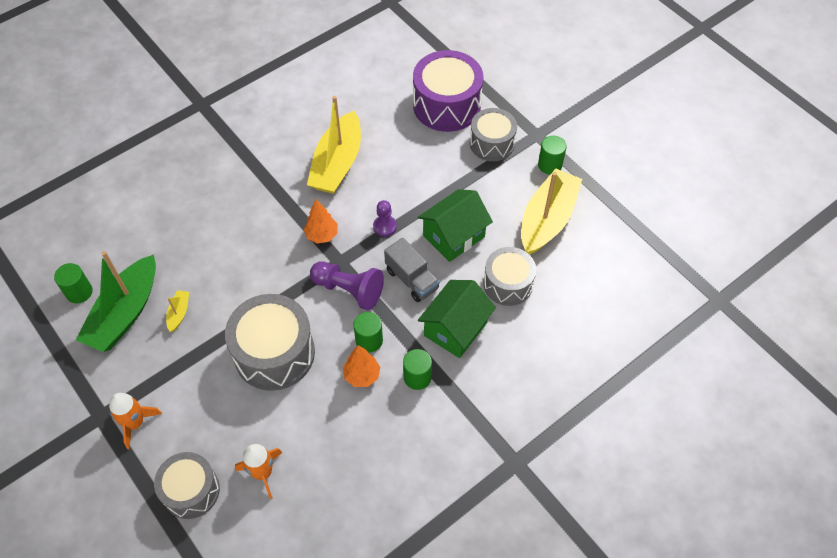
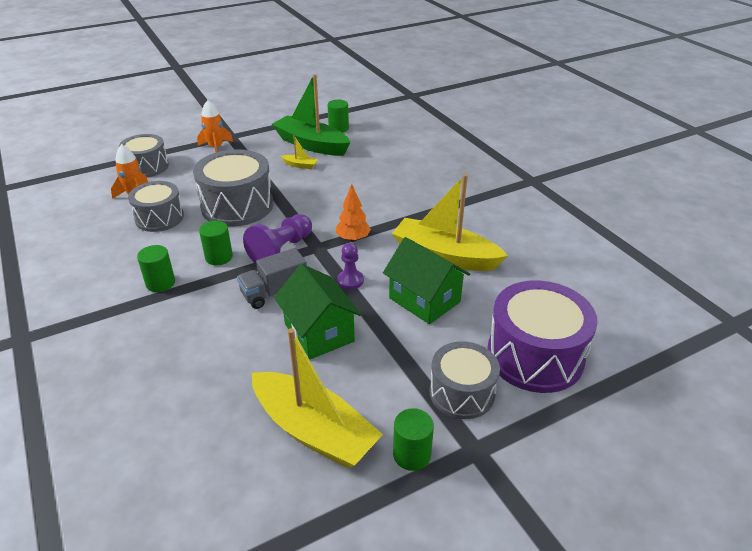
camera: 100 degrees right, 20 degrees down
orange tree [343,345,380,387] -> none
green house [418,280,496,358] -> green house moved to [383,237,470,324]
grey drum [483,247,536,306] -> grey drum moved to [128,181,184,232]

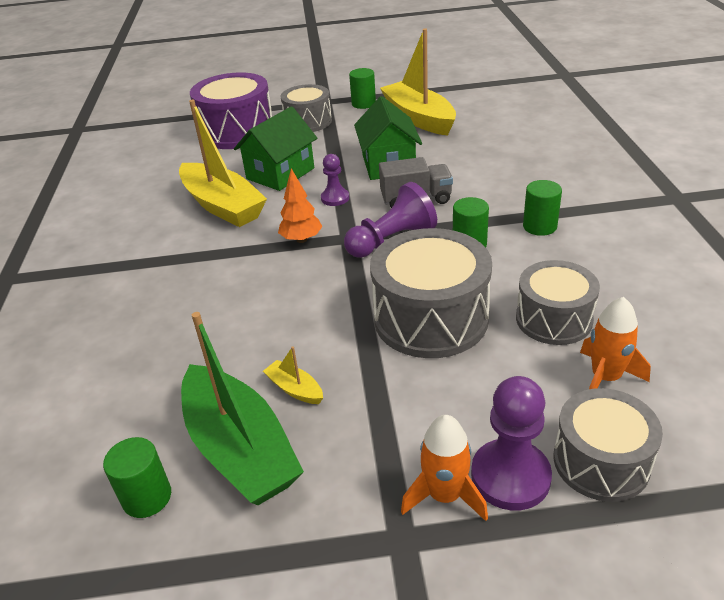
camera: 155 degrees left, 0 degrees up
green house [383,237,470,324] -> green house turned 60 degrees clockwise [234,106,317,191]
none -> purple pawn [471,376,552,511]

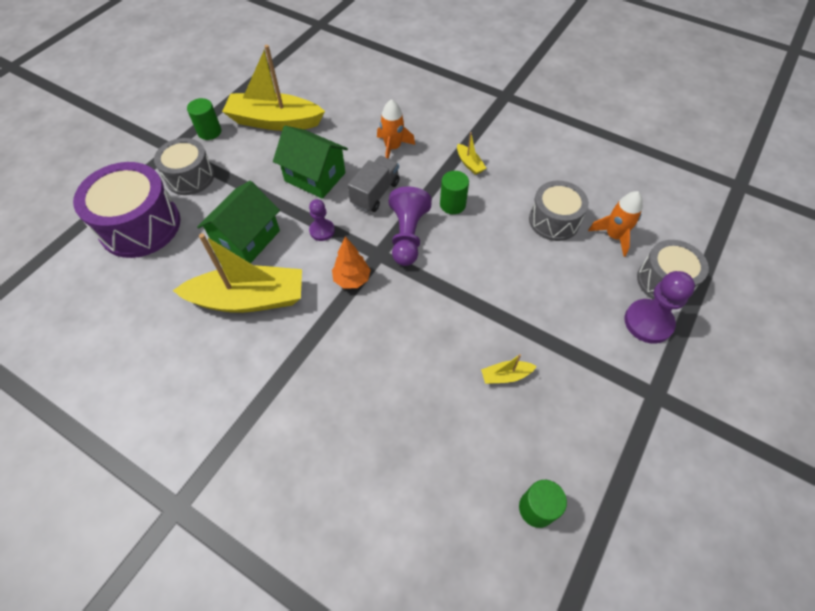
camera: 55 degrees left, 20 degrees up
green boat [181,312,304,505] -> none
green house [234,106,317,191] -> green house turned 45 degrees clockwise [197,181,280,263]
grey drum [370,228,492,358] -> none
orange rocket [401,415,488,521] -> orange rocket moved to [377,99,415,159]
green cylinder [523,180,562,236] -> yellow boat [457,132,486,175]

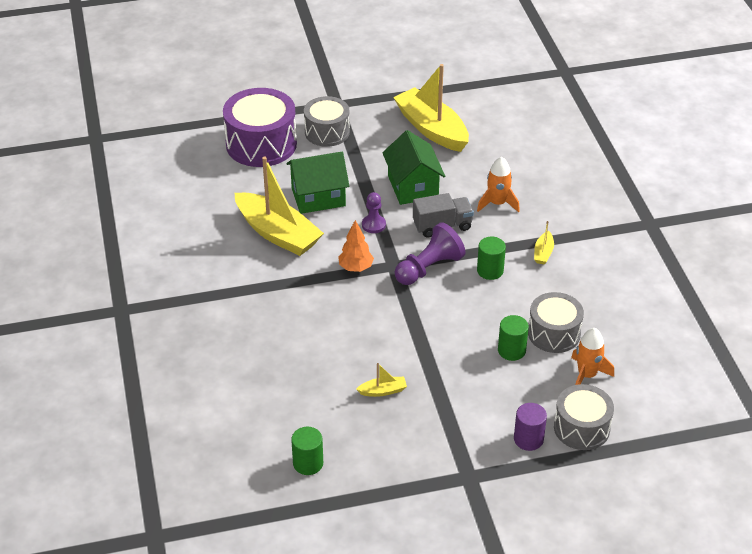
camera: 45 degrees right, 15 degrees down
green cylinder [187,98,221,140] -> green cylinder moved to [498,315,529,361]
yellow boat [481,354,537,384] -> yellow boat turned 135 degrees clockwise [356,363,407,397]
purple pawn [624,271,695,344] -> purple cylinder [514,403,547,451]

